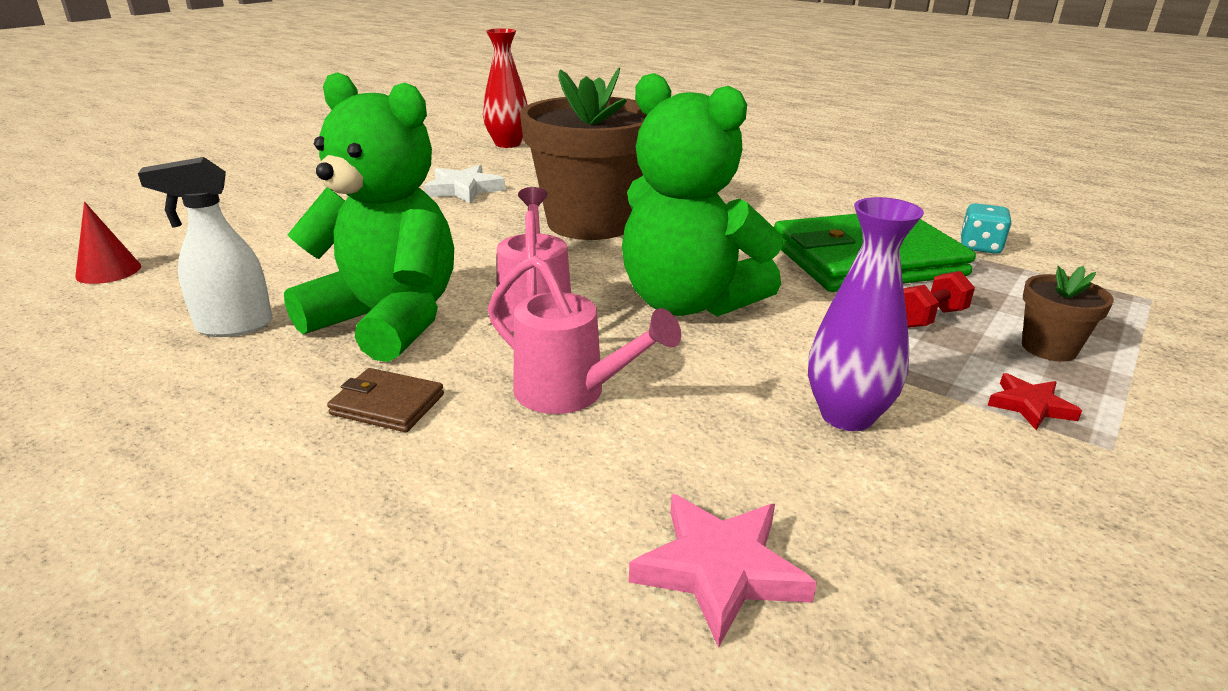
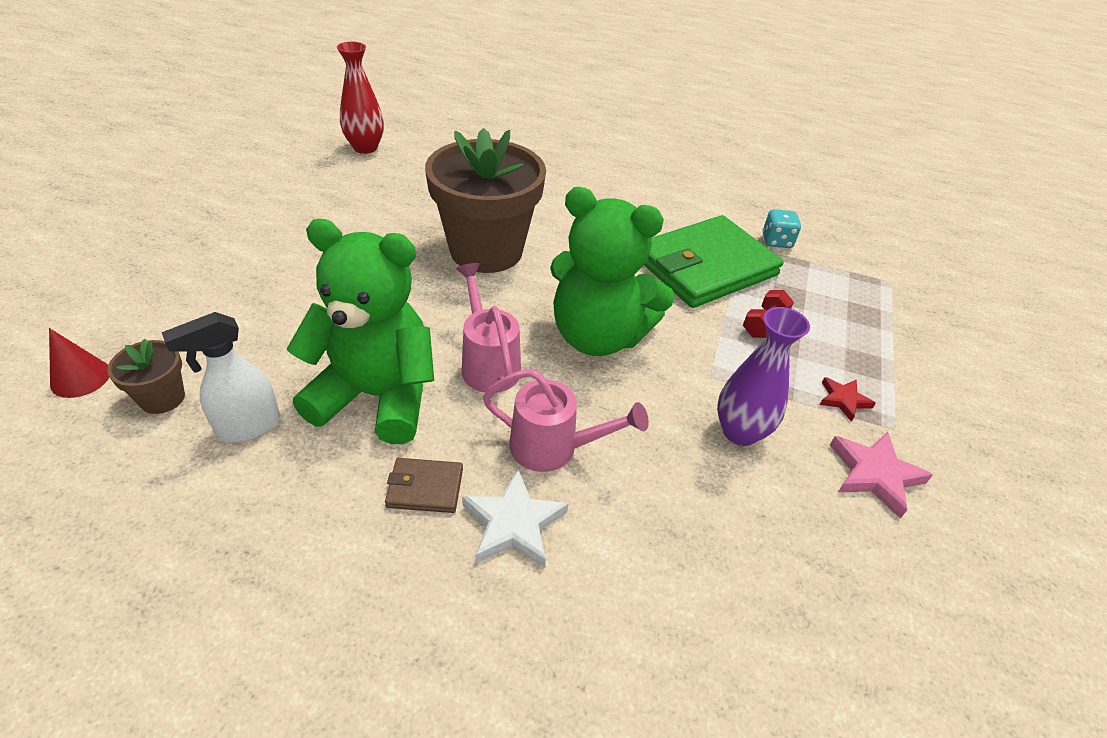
camera: 20 degrees left, 15 degrees up
white star [424,165,505,204] -> white star moved to [462,469,568,568]
pink star [629,494,817,648] -> pink star moved to [830,432,933,519]
brown flower pot [1022,266,1114,362] -> brown flower pot moved to [107,338,185,414]

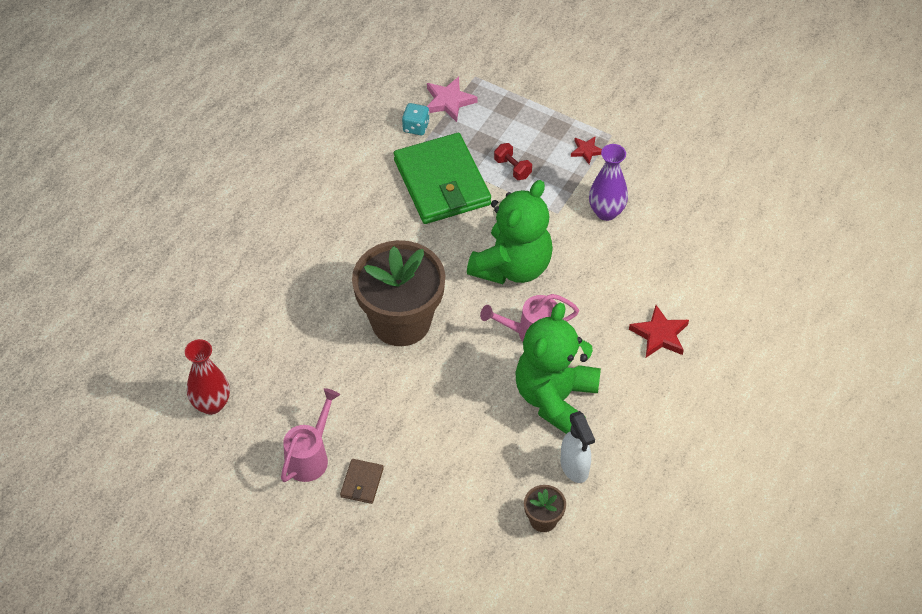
camera: 75 degrees left, 10 degrees up
red cone [49,328,109,398] -> none
brown wallet [385,458,463,513] -> brown wallet moved to [340,459,384,504]
white star [462,469,568,568] -> red star [629,305,689,357]
pink watering can [483,368,649,472] -> pink watering can moved to [281,388,340,482]
pink star [830,432,933,519] -> pink star moved to [427,77,478,122]

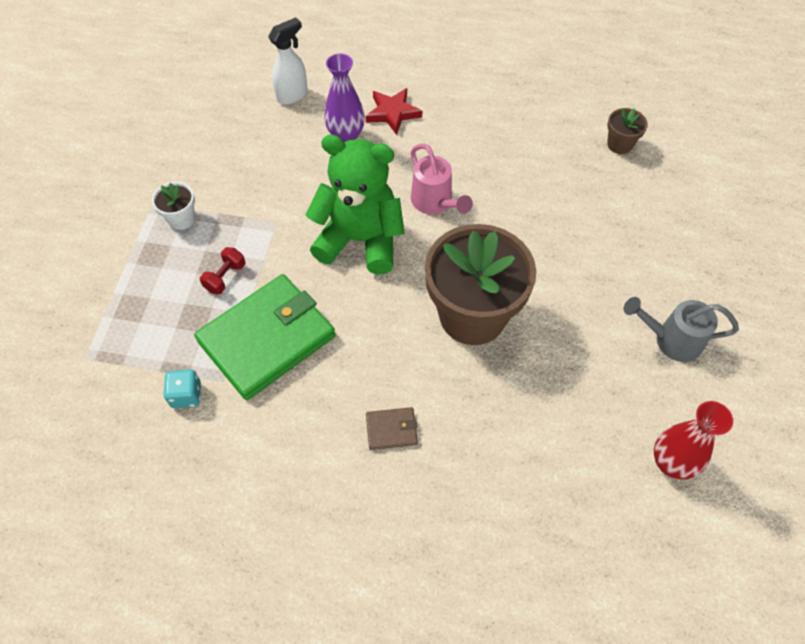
camera: 110 degrees left, 5 degrees up
pink watering can [281,388,340,482] -> grey watering can [624,297,739,362]
brown wallet [340,459,384,504] -> brown wallet moved to [366,407,418,450]
pink star [427,77,478,122] -> none
green teddy bear [516,303,601,434] -> none
white spray bottle [561,411,595,483] -> white spray bottle moved to [268,17,307,105]
red star [571,137,602,164] -> white flower pot [152,182,195,230]
purple vase [589,144,628,221] -> purple vase moved to [324,54,365,142]

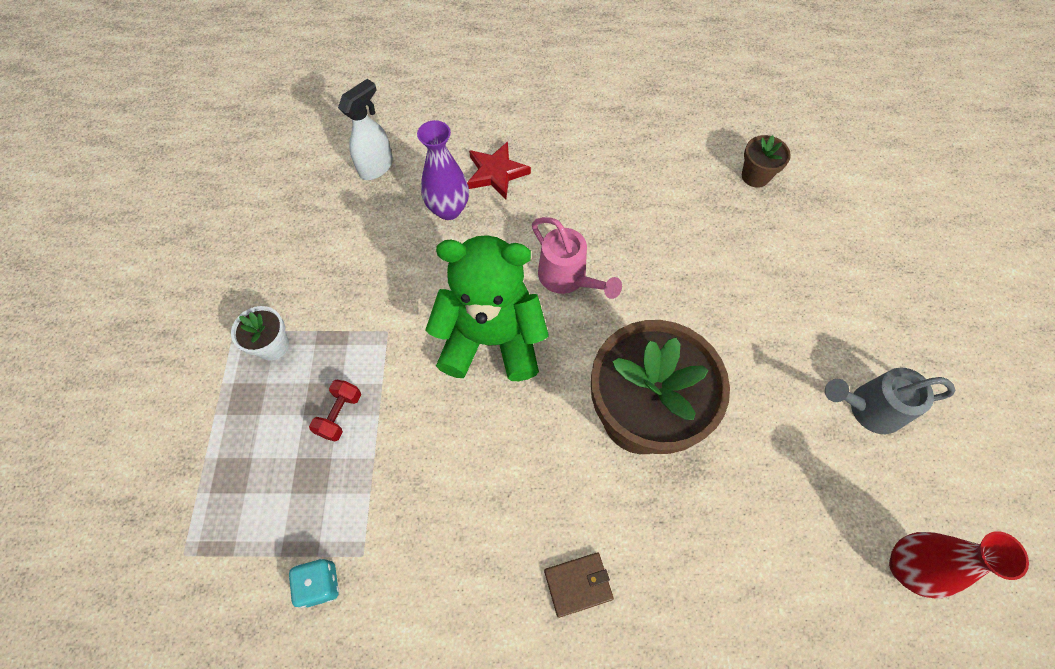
camera: 10 degrees left, 5 degrees up
green wallet [194,274,335,400] -> none

